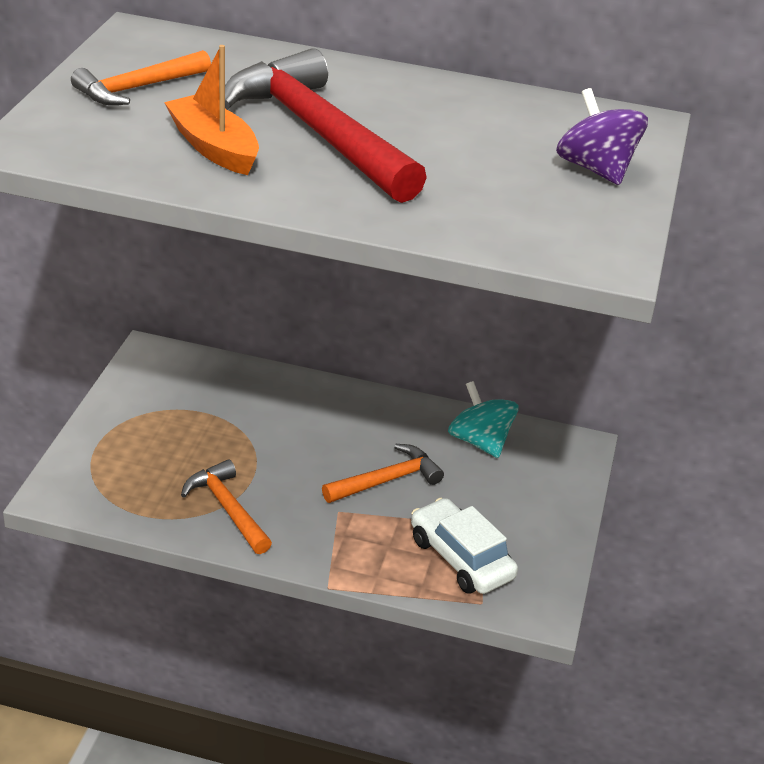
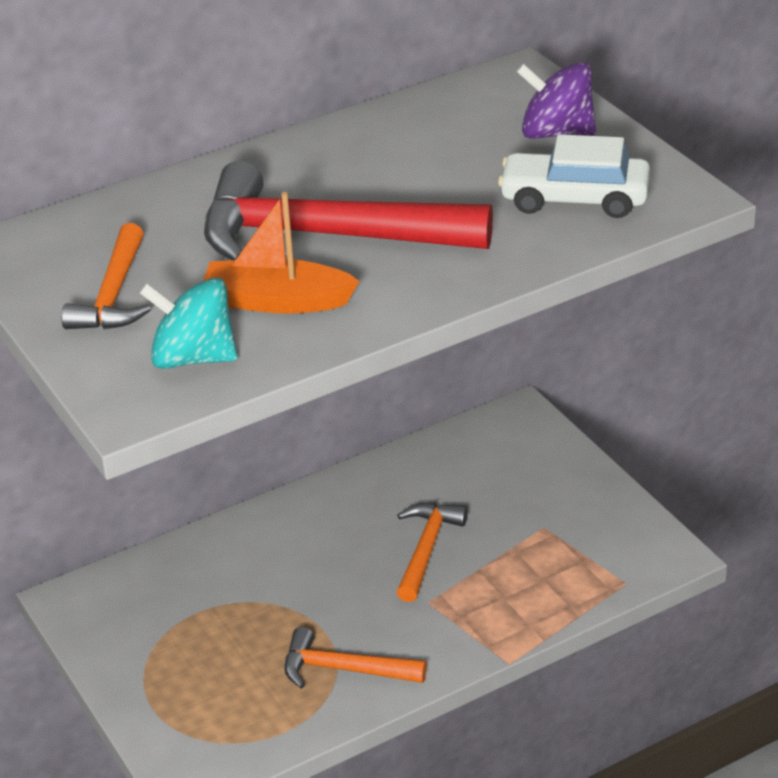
camera: 40 degrees left, 0 degrees up
white car [411,498,518,594] -> white car moved to [498,134,650,218]
turquoise spinning top [448,381,519,458] -> turquoise spinning top moved to [139,278,237,369]

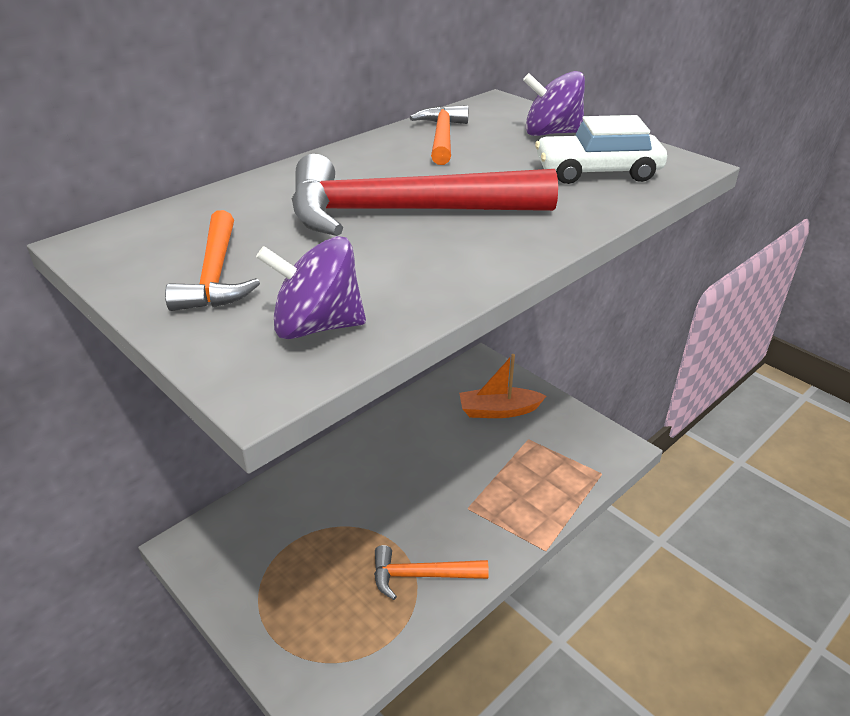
camera: 15 degrees left, 0 degrees up
turquoise spinning top [139,278,237,369] -> purple spinning top [256,236,366,339]
orange boat [203,192,360,313] -> orange boat moved to [459,354,546,418]
orange hammer [396,503,468,602] -> orange hammer moved to [410,105,469,165]

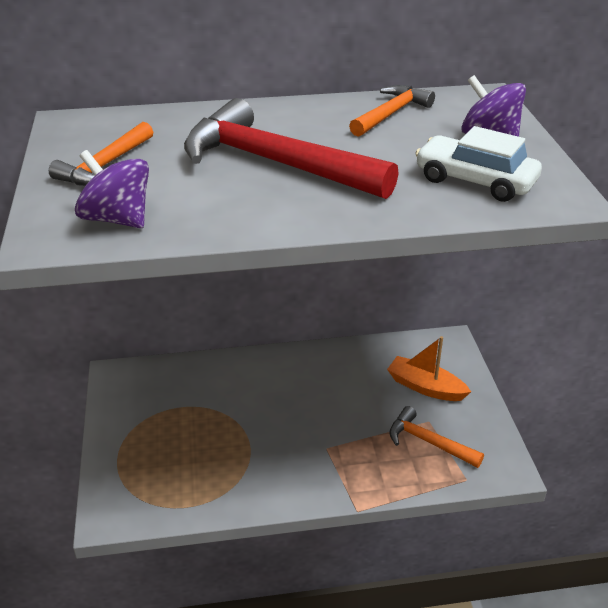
camera: 35 degrees right, 0 degrees up
orange hammer [374,545,489,600] -> orange hammer moved to [389,406,484,468]

